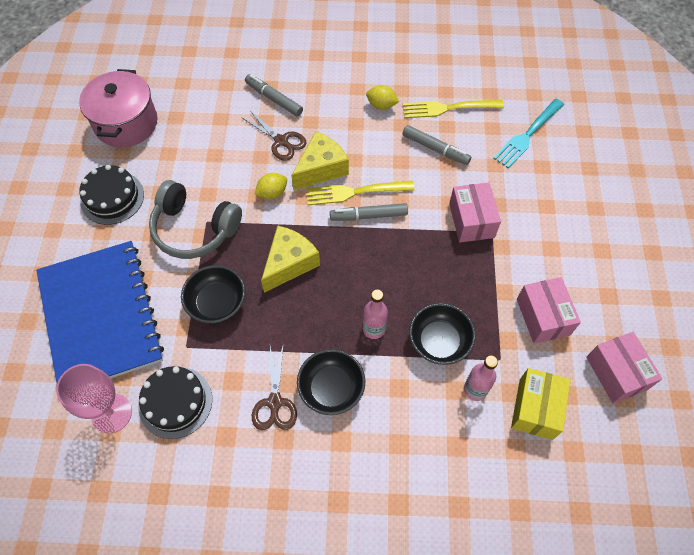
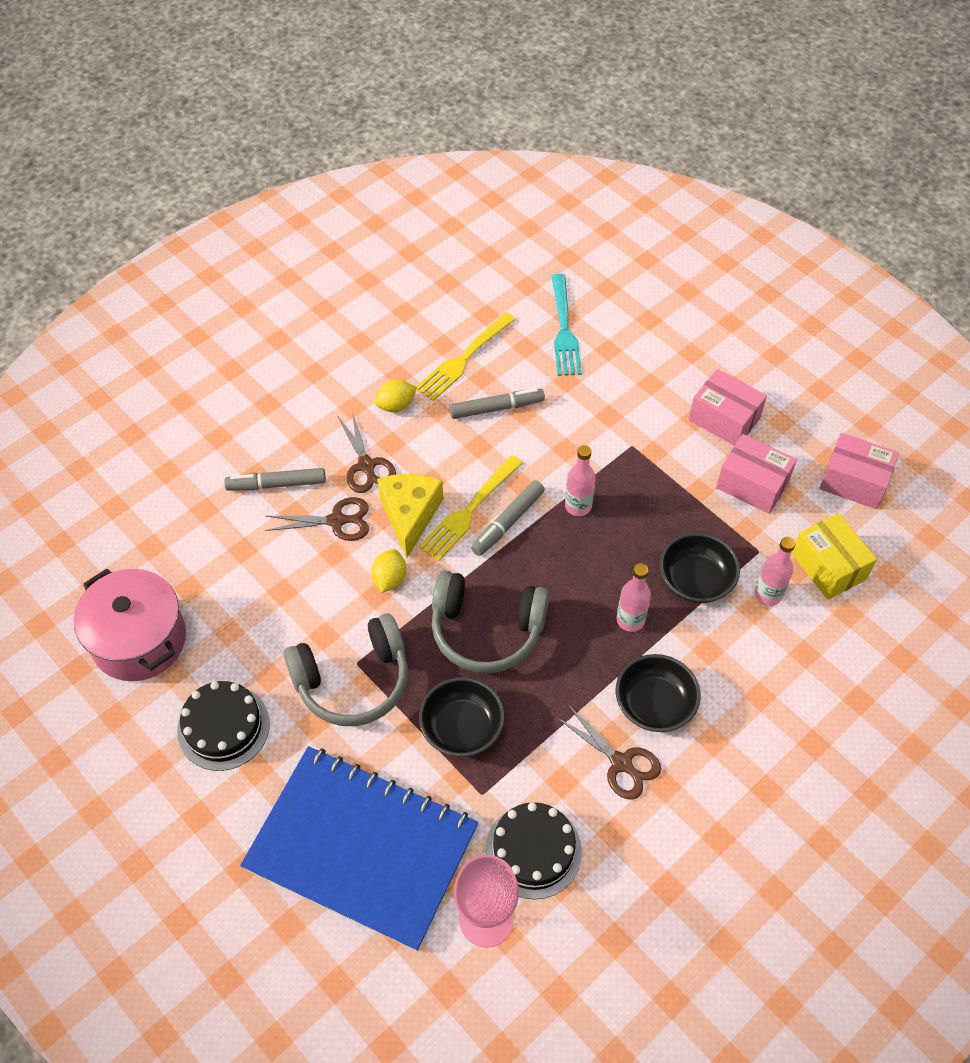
camera: 45 degrees left, 5 degrees down
yellow cheese [261,225,320,293] -> grey headphones [432,571,549,673]
pink box [449,182,501,242] -> pink box moved to [689,369,767,446]
none -> brown scissors [338,411,396,493]
none -> pink bottle [565,445,596,516]

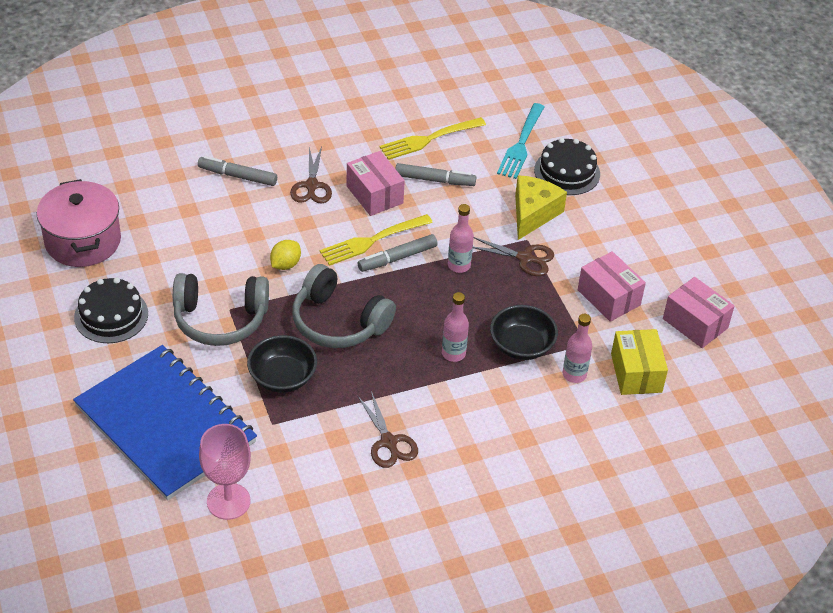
camera: 20 degrees right, 10 degrees down
brown scissors [265,497,369,541] -> brown scissors moved to [473,237,554,276]
yellow lemon [375,380,417,412] -> none
yellow cheese [377,474,443,558] -> yellow cheese moved to [515,175,567,240]
black cake [485,802,582,899] -> black cake moved to [534,138,600,195]
black bowl [615,654,701,732] -> none
pink box [689,369,767,446] -> pink box moved to [347,151,405,216]

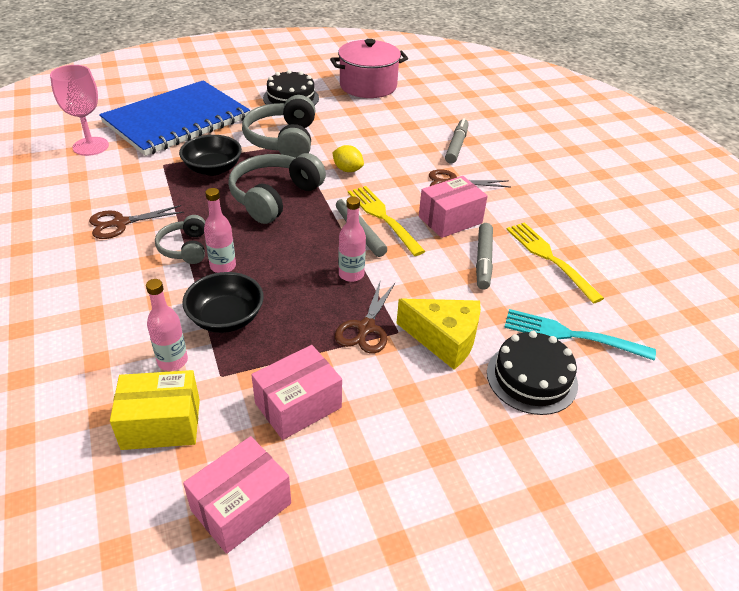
camera: 90 degrees right, 5 degrees down
none -> grey headphones [155,215,205,264]

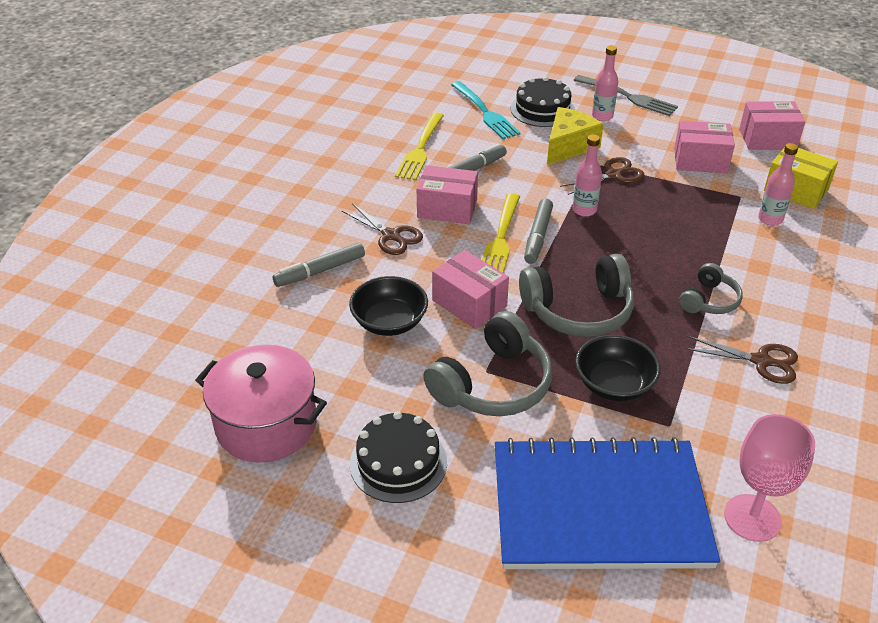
camera: 135 degrees left, 0 degrees up
black bowl [182,272,264,333] -> black bowl moved to [349,276,428,336]
pink bottle [204,188,236,273] -> pink bottle moved to [592,45,618,121]
yellow lemon [332,145,364,172] -> pink box [432,250,509,329]
yellow cheese [396,298,481,370] -> yellow cheese turned 60 degrees clockwise [547,107,604,165]
none -> grey fork [574,75,678,116]

